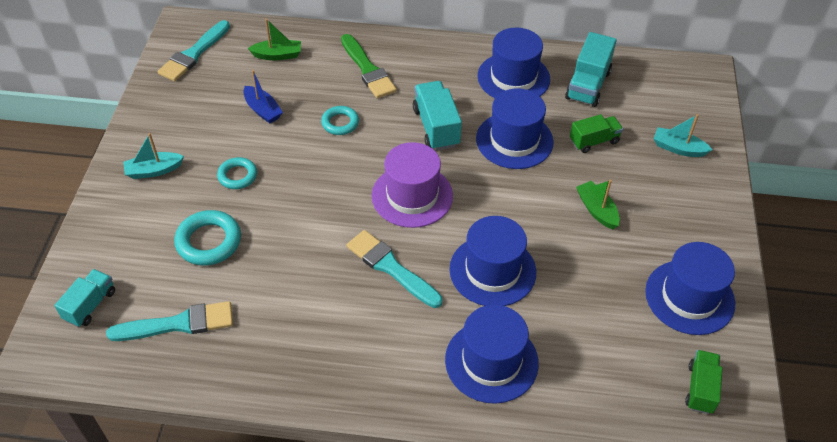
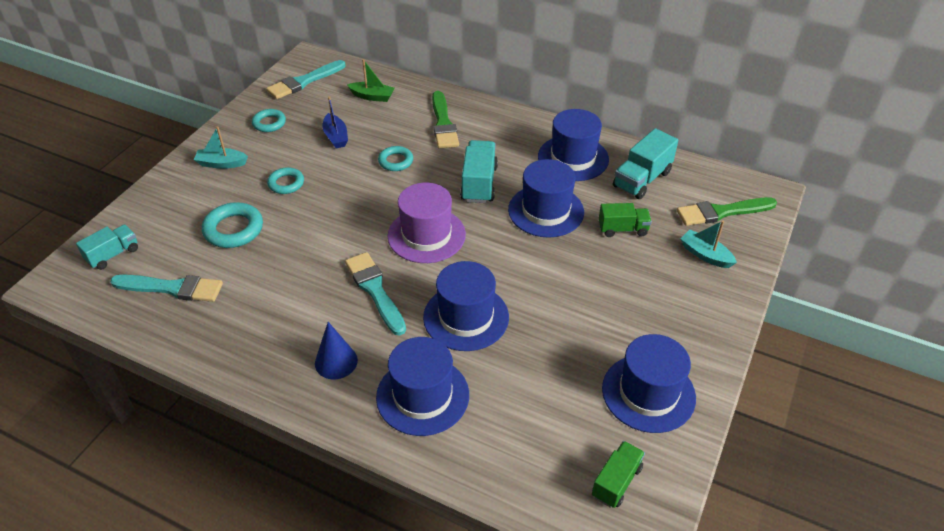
camera: 20 degrees right, 5 degrees down
green boat [576,180,620,229] -> none
none -> turquoise ring [252,109,286,132]
none -> blue cone [315,322,358,379]
none -> green brush [677,197,777,226]

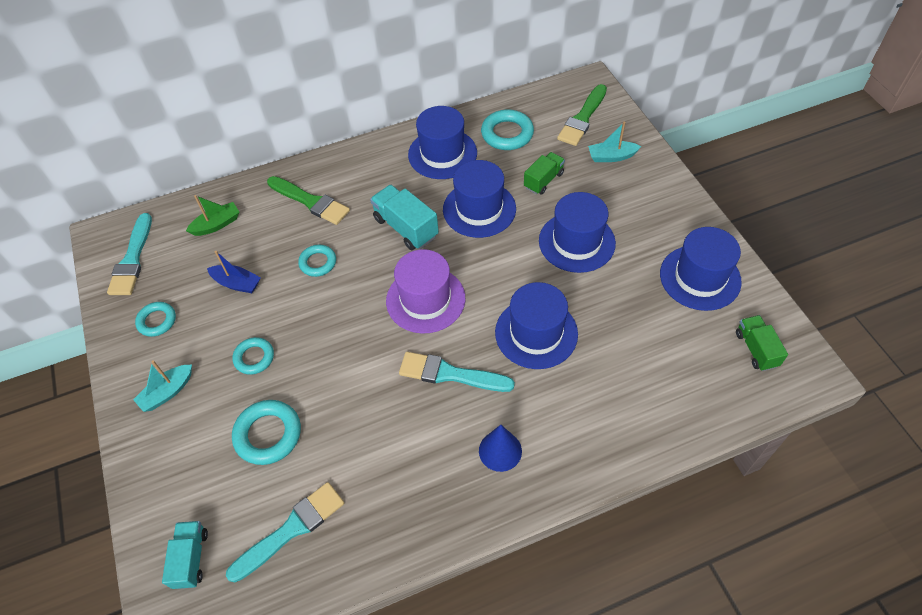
camera: 45 degrees left, 10 degrees up
blue hat [376,337,469,436] -> blue hat moved to [539,192,616,273]
turquoise truck [613,128,678,199] -> turquoise ring [481,110,534,150]

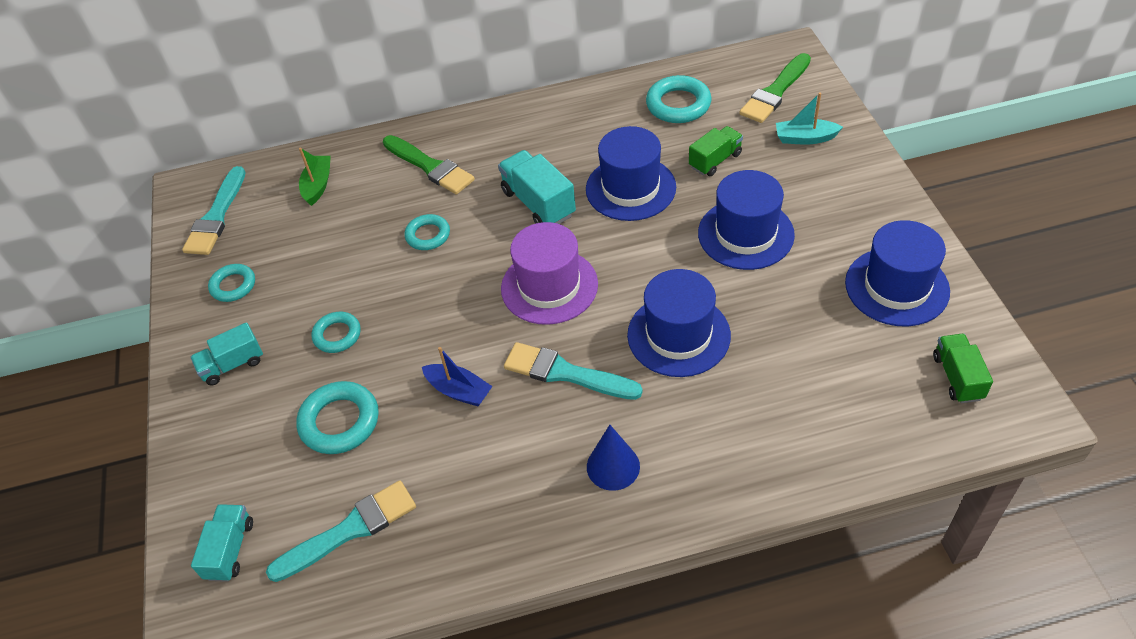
camera: 10 degrees right, 5 degrees down
turquoise boat [133,360,192,412] -> turquoise truck [190,322,263,386]
green boat [186,195,239,236] -> green boat turned 60 degrees counterclockwise [299,148,331,206]
blue boat [207,251,261,293] -> blue boat moved to [422,347,493,406]
blue hat [408,106,477,179] -> none

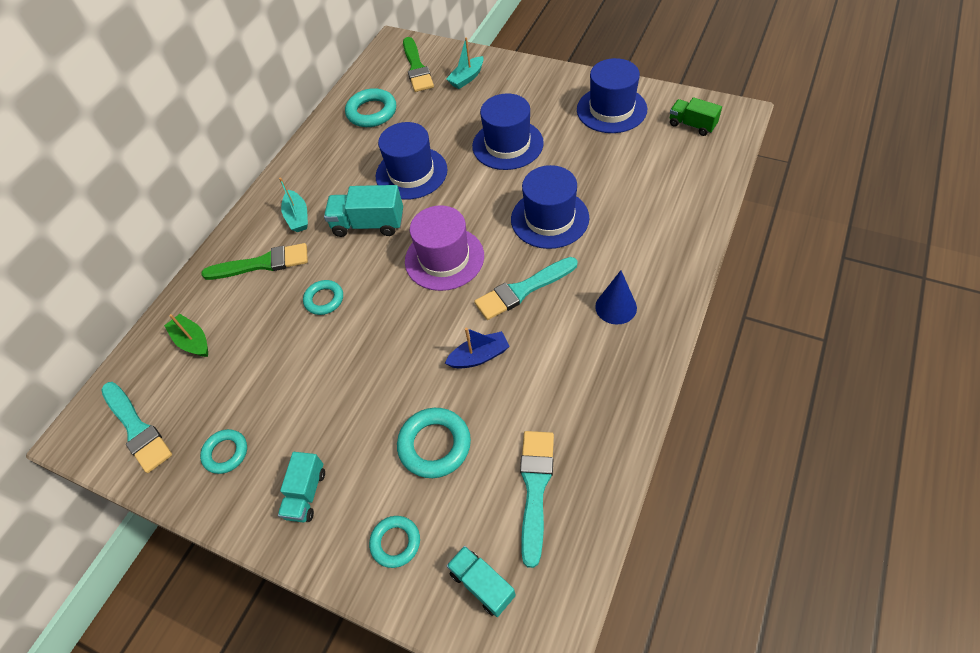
camera: 50 degrees left, 5 degrees up
turquoise ring [312,312,361,353] -> turquoise ring moved to [369,516,420,568]
green truck [689,126,743,176] -> none
none -> turquoise boat [279,178,308,232]

